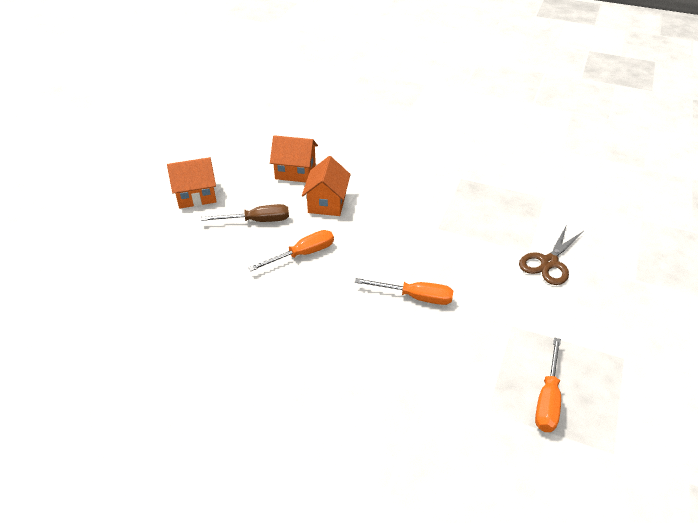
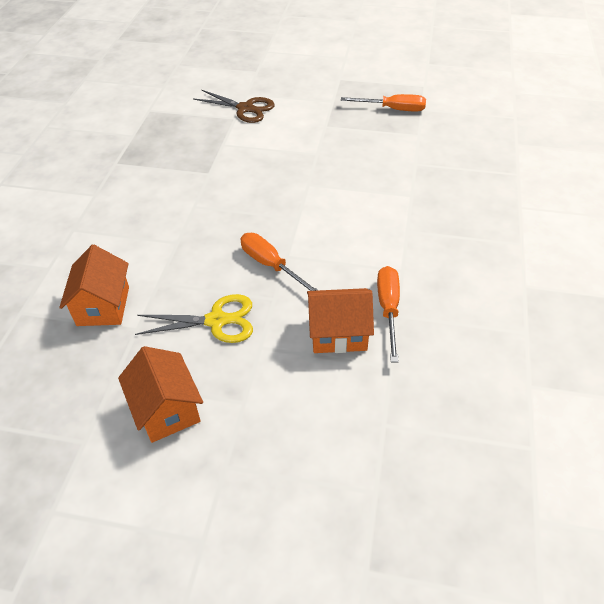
camera: 100 degrees left, 5 degrees up
brown screwdriver [201,204,289,222] -> yellow scissors [135,294,253,343]
orange house [302,156,351,216] -> orange house moved to [307,288,374,353]
orange screwdriver [355,278,453,305] -> orange screwdriver moved to [377,266,400,362]

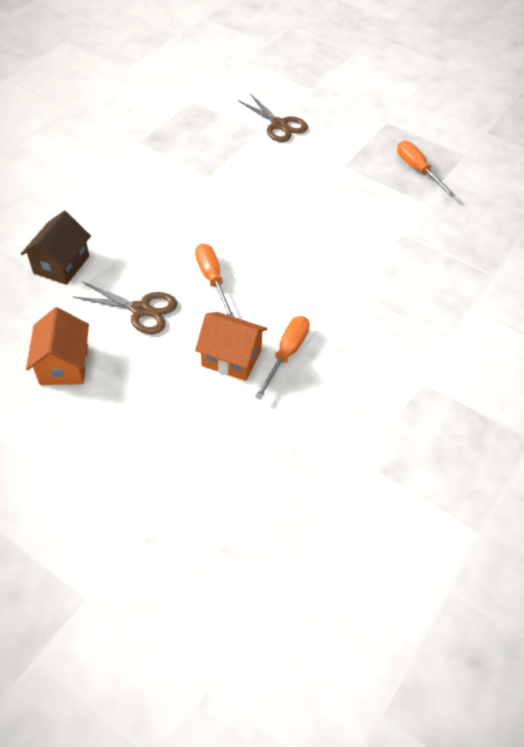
camera: 20 degrees right, 5 degrees up
orange house [59,245,129,326] -> brown house [21,211,91,285]
yellow scissors [135,294,253,343] -> brown scissors [72,282,177,334]
orange screwdriver [341,94,426,111] -> orange screwdriver turned 150 degrees counterclockwise [397,140,455,197]

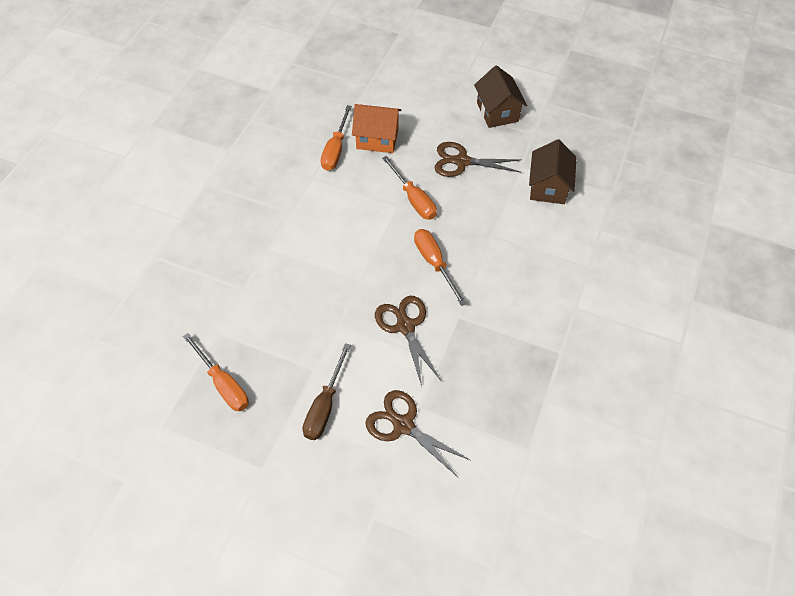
camera: 170 degrees right, 5 degrees up
orange house [26,307,89,385] -> brown house [474,65,527,128]
none -> brown screwdriver [303,343,351,440]
none -> brown scissors [375,296,441,386]
none -> orange screwdriver [414,229,467,306]

